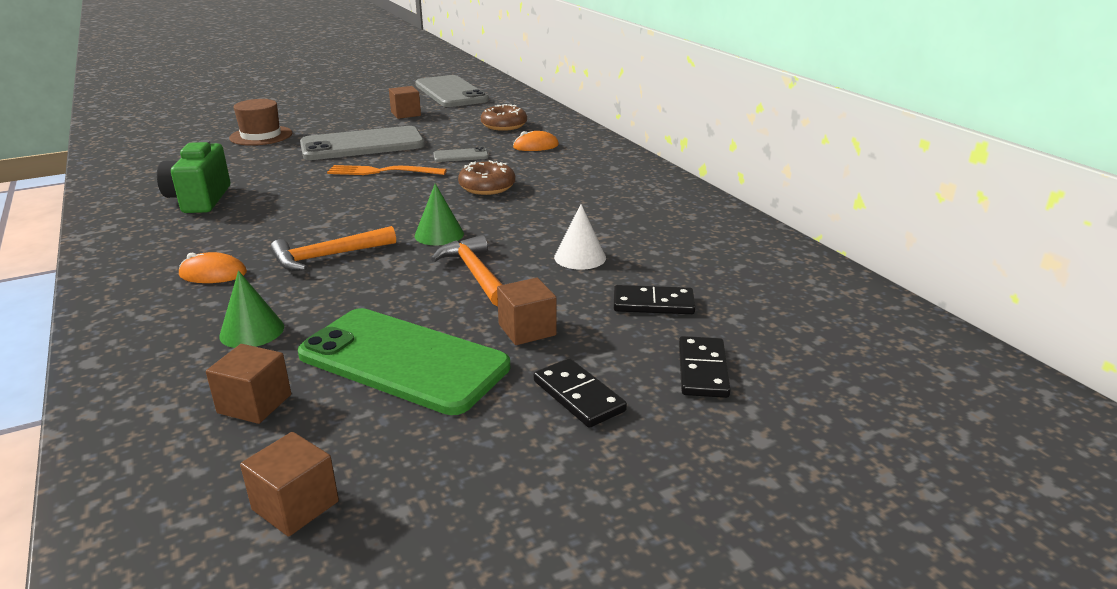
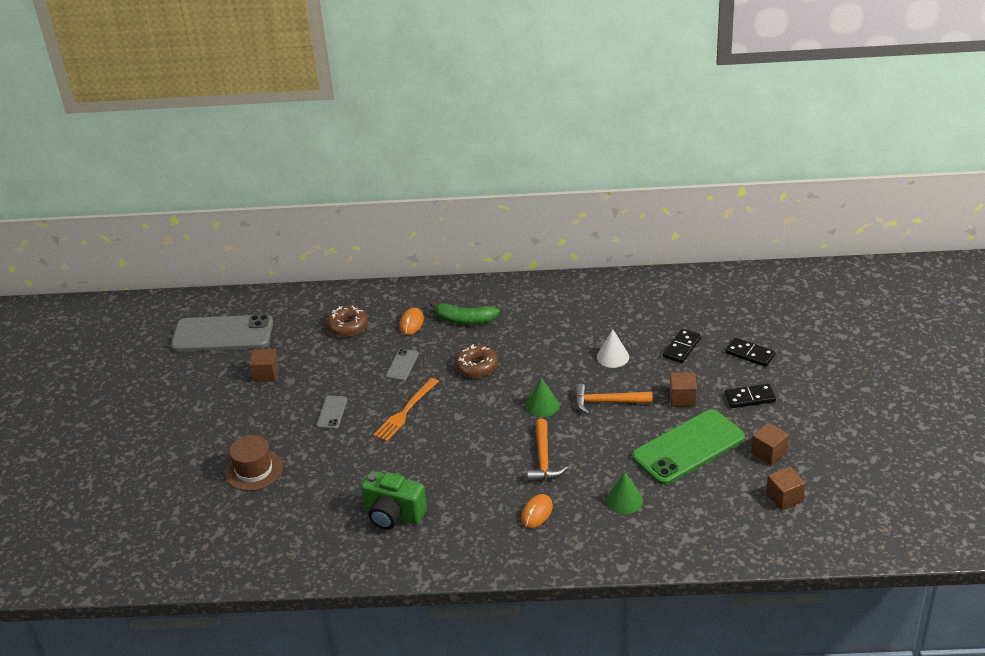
camera: 60 degrees left, 10 degrees up
brown cube [206,344,291,424] -> brown cube moved to [751,422,789,465]
grey phone [300,126,425,160] -> grey phone [317,396,347,429], size x0.44
none -> green banana [429,301,500,325]

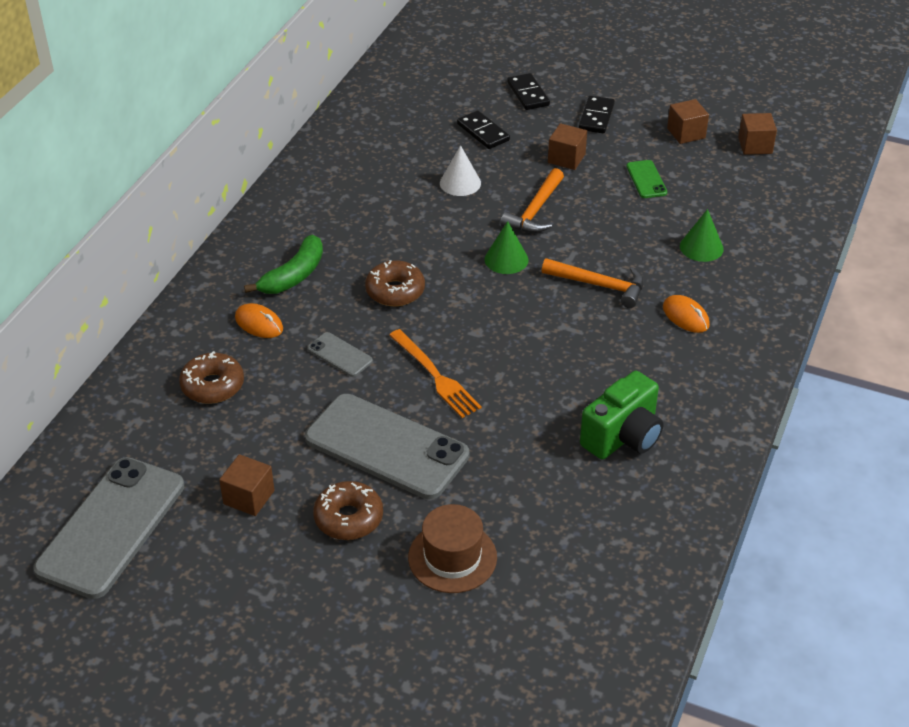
camera: 70 degrees left, 5 degrees up
grey phone [317,396,347,429] -> grey phone [305,394,469,499], size x2.28
green phone [632,409,745,485] -> green phone [626,160,667,198], size x0.44
black domino [725,338,775,367] -> black domino turned 75 degrees counterclockwise [507,73,550,110]
none -> brown donut [313,481,383,540]

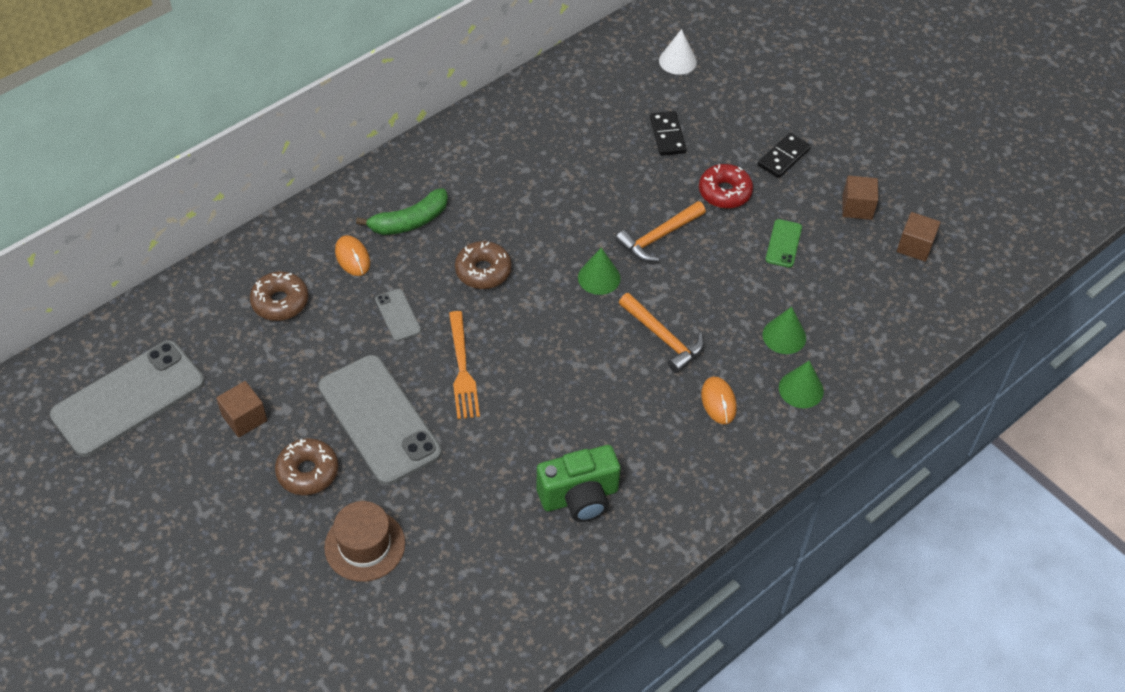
camera: 25 degrees right, 10 degrees up
white cone [440,145,481,196] -> white cone moved to [659,29,697,75]
black domino [507,73,550,110] -> none
brown cube [548,123,587,170] -> red donut [699,164,753,209]
none -> green cone [779,361,824,408]

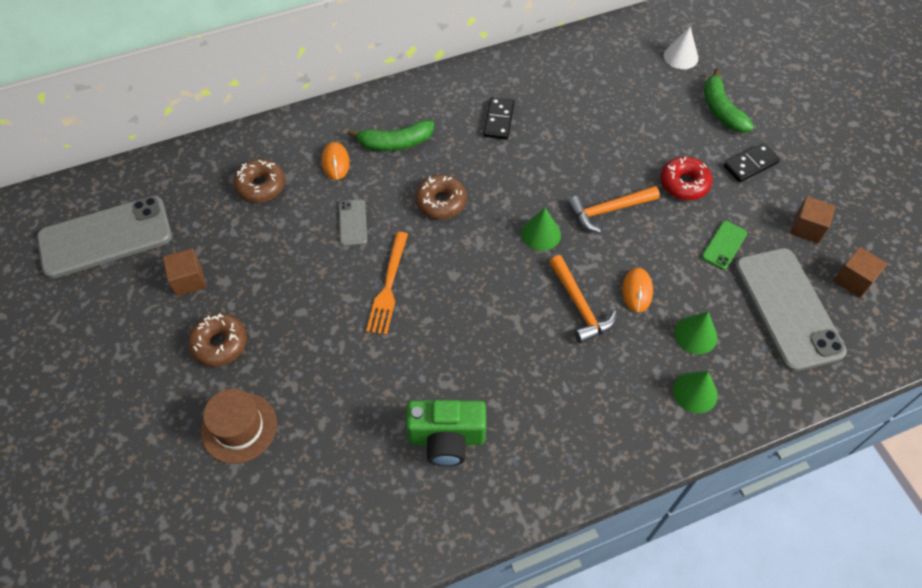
camera: 20 degrees right, 5 degrees up
grey phone [318,355,442,485] -> grey phone moved to [734,248,847,371]
black domino [650,111,687,156] -> black domino moved to [483,97,515,140]
orange mouse [701,377,737,424] -> orange mouse moved to [622,268,653,313]
none -> green banana [704,68,754,133]

